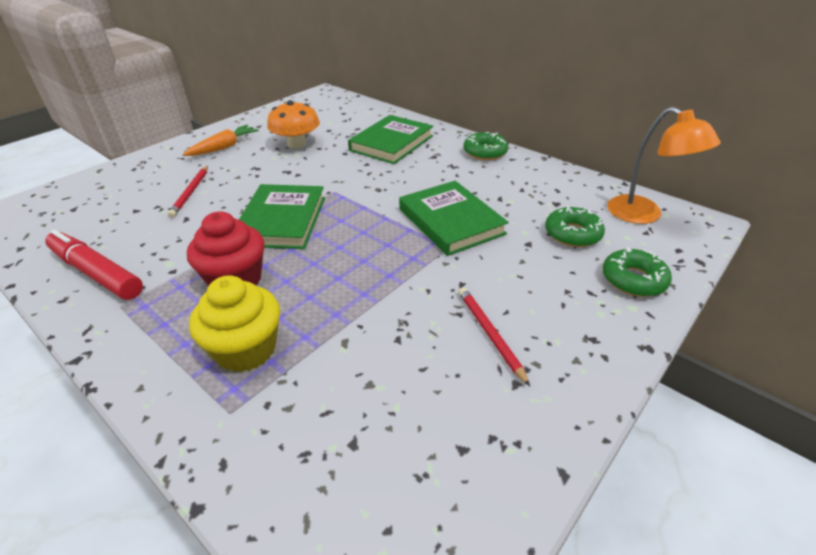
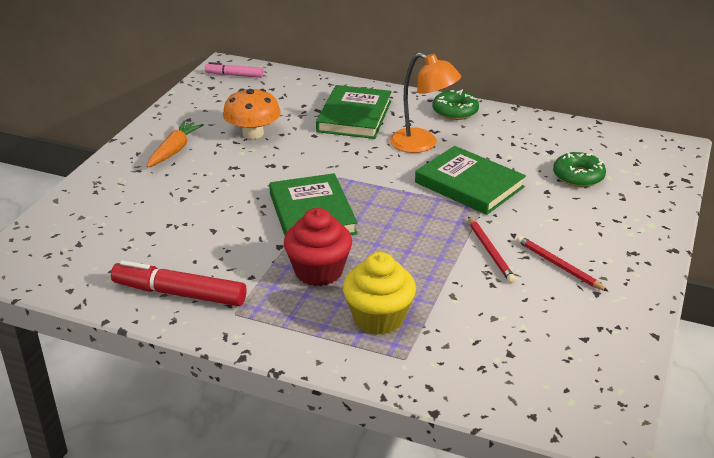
camera: 20 degrees left, 5 degrees down
red pencil [168,166,208,217] -> red pencil moved to [468,216,516,283]
green donut [602,247,672,297] -> none
orange lamp [607,107,721,224] -> orange lamp moved to [390,52,461,153]
none -> pink marker [205,62,263,78]

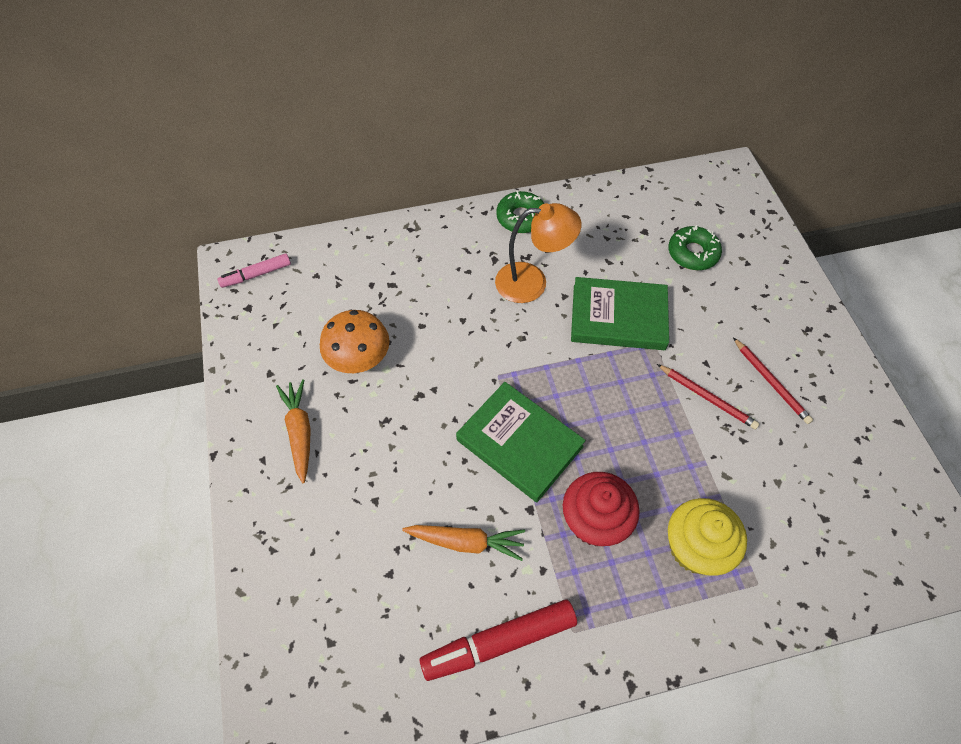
camera: 35 degrees left, 25 degrees up
green book [316,85,392,139] -> none
red pencil [517,236,609,292] -> red pencil turned 135 degrees counterclockwise [733,337,813,424]
none -> orange carrot [402,525,525,561]

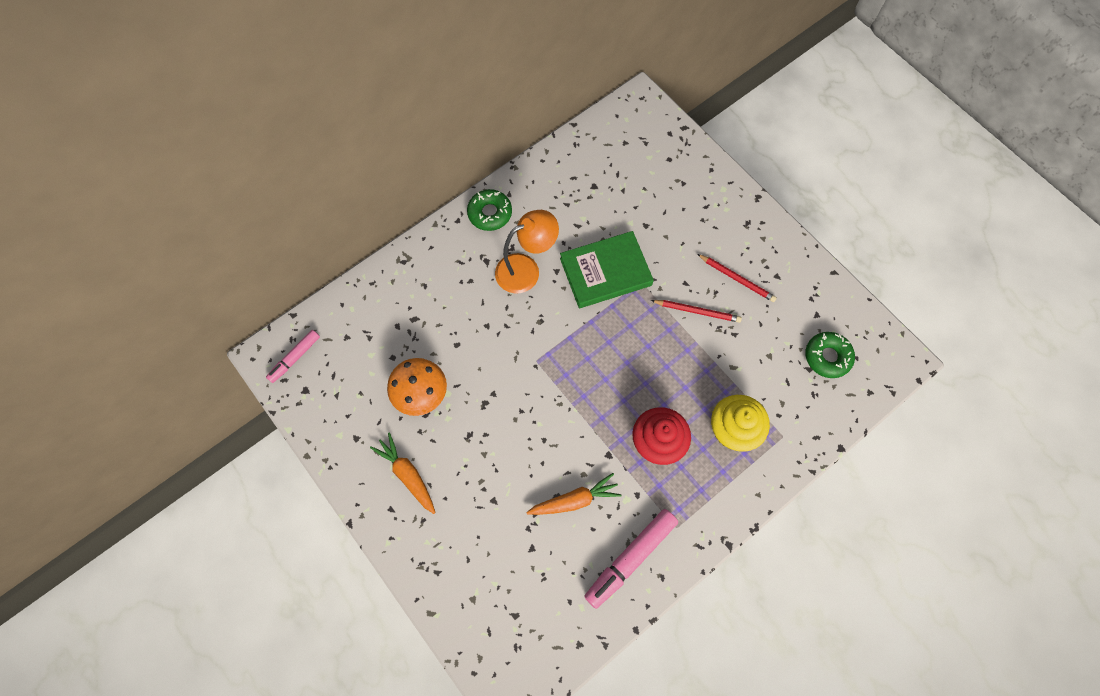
camera: 25 degrees left, 10 degrees up
red marker [420,600,577,681] -> pink marker [584,509,678,609]
green book [456,382,586,502] -> none
green donut [668,225,722,270] -> green donut moved to [805,332,855,378]

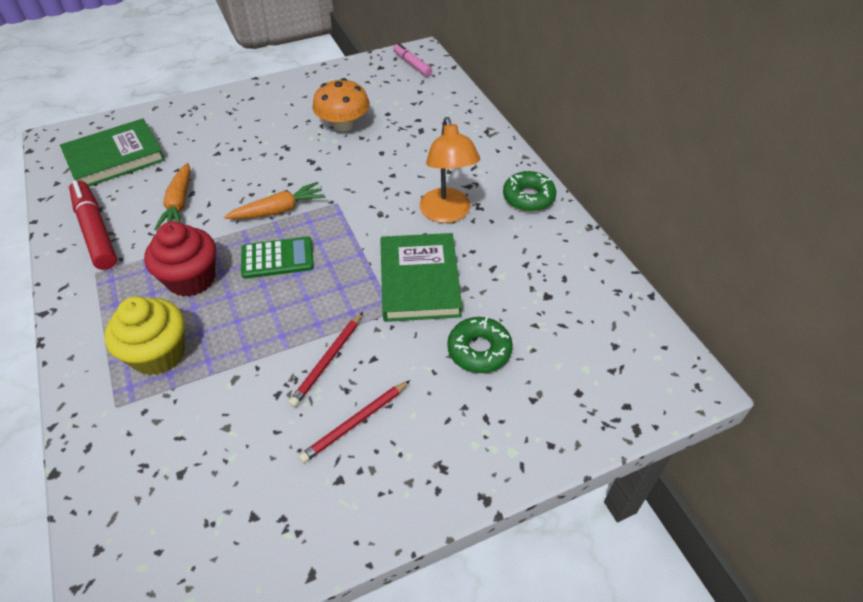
camera: 105 degrees right, 20 degrees down
orange carrot [370,433,436,514] -> orange carrot moved to [224,182,326,219]
pink marker [584,509,678,609] -> red marker [69,180,117,270]
green donut [805,332,855,378] -> green donut moved to [447,317,513,373]
none -> green book [60,118,165,186]
none -> green calculator [241,237,314,279]

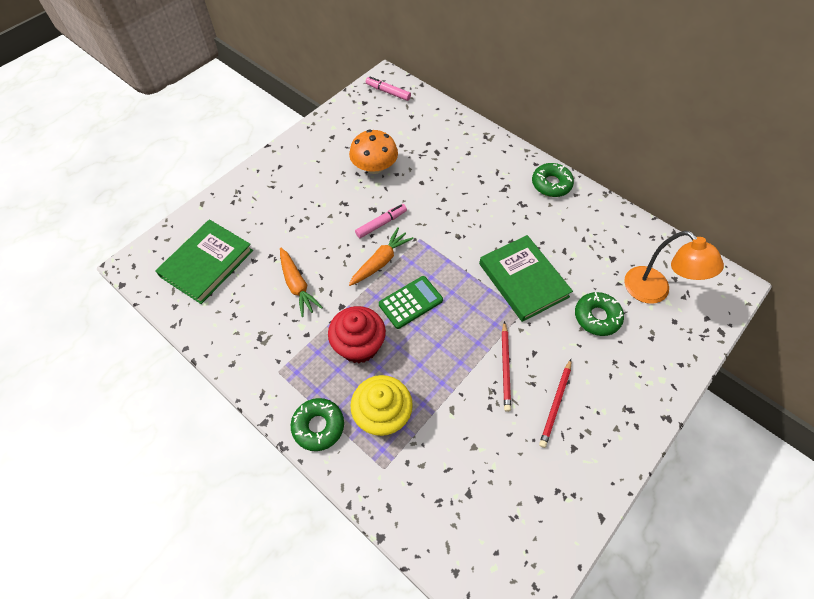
camera: 25 degrees left, 10 degrees up
red marker [69,180,117,270] -> none
orange lamp [420,117,480,223] -> orange lamp moved to [624,231,724,304]
none -> green donut [291,398,344,451]
none -> pink marker [355,204,407,238]

